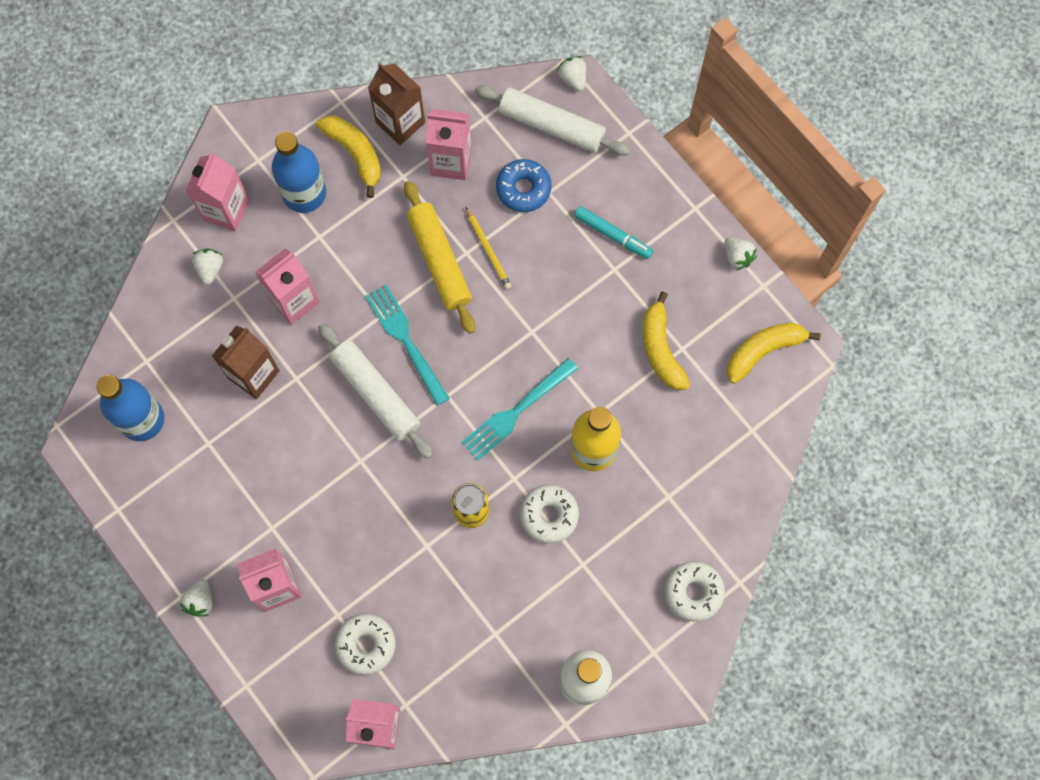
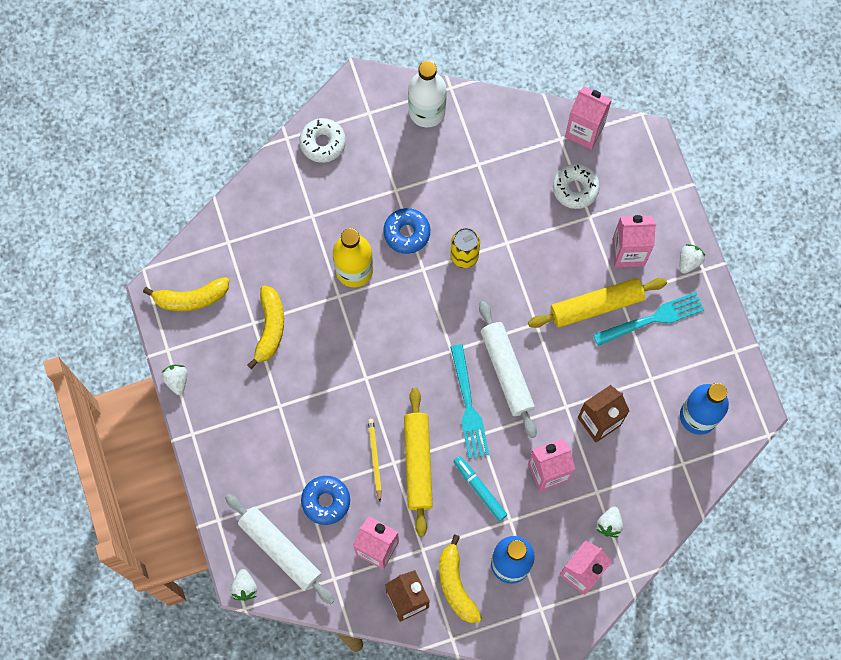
camera: 160 degrees left, 0 degrees up
turquoise fork [461,358,578,461] -> turquoise fork moved to [593,292,704,346]
white donut [520,484,579,543] -> blue donut [383,208,430,254]
turquoise marker [574,206,653,259] -> turquoise marker moved to [453,456,507,521]
none -> yellow rolling pin [528,278,667,328]

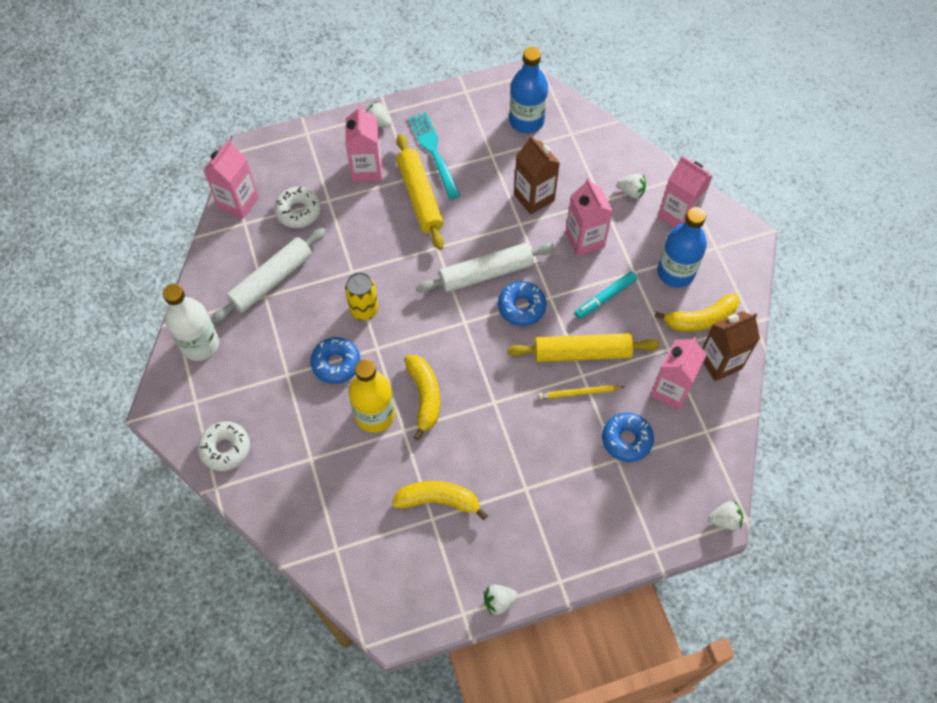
camera: 90 degrees left, 10 degrees down
yellow banana [143,277,229,311] -> yellow banana moved to [404,355,440,440]
white rolling pin [225,494,335,604] -> white rolling pin moved to [211,228,326,323]
turquoise fork [450,344,489,459] -> blue donut [498,281,547,326]

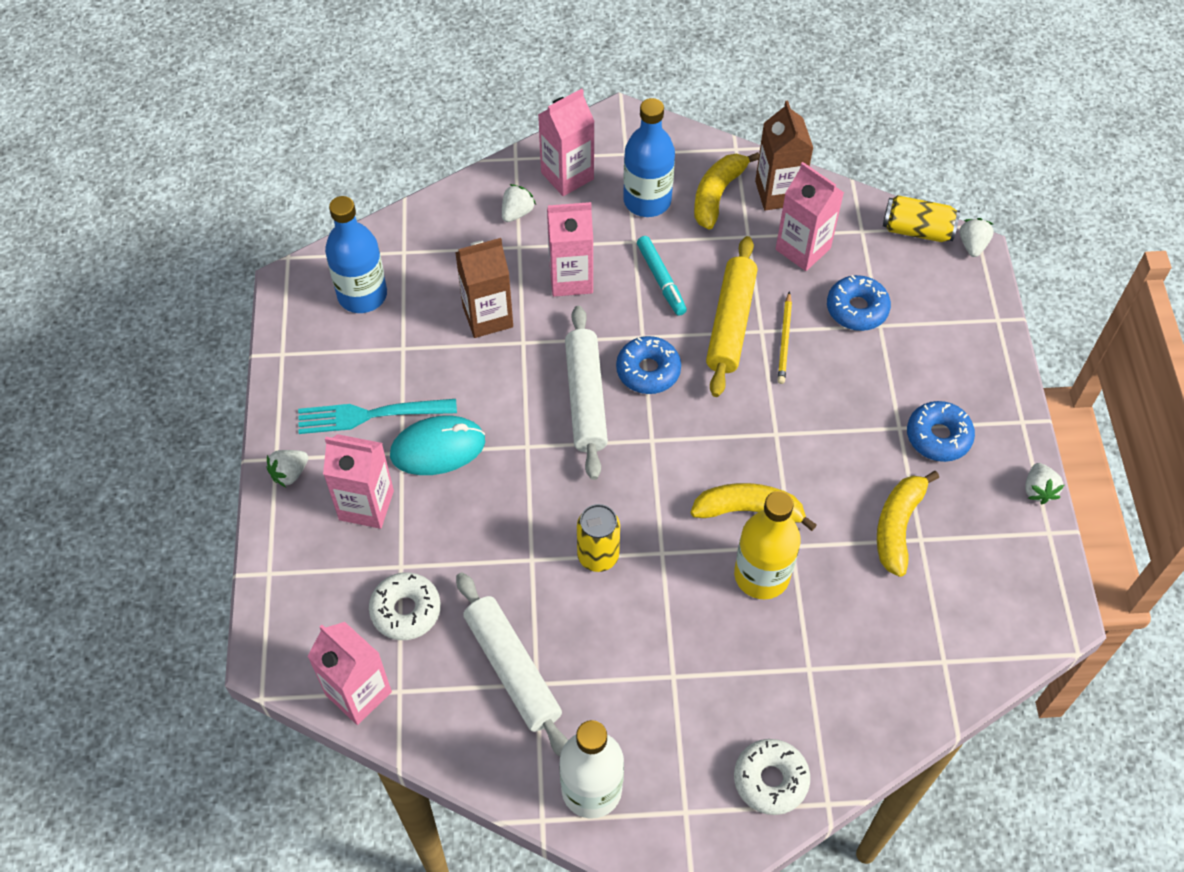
camera: 75 degrees left, 5 degrees down
blue donut [310,337,360,384] -> blue donut moved to [907,401,975,462]
yellow rolling pin [396,134,444,250] -> turquoise mouse [390,416,485,475]
yellow banana [654,293,740,332] -> yellow banana turned 150 degrees counterclockwise [694,152,759,230]
none -> yellow can [883,195,960,242]

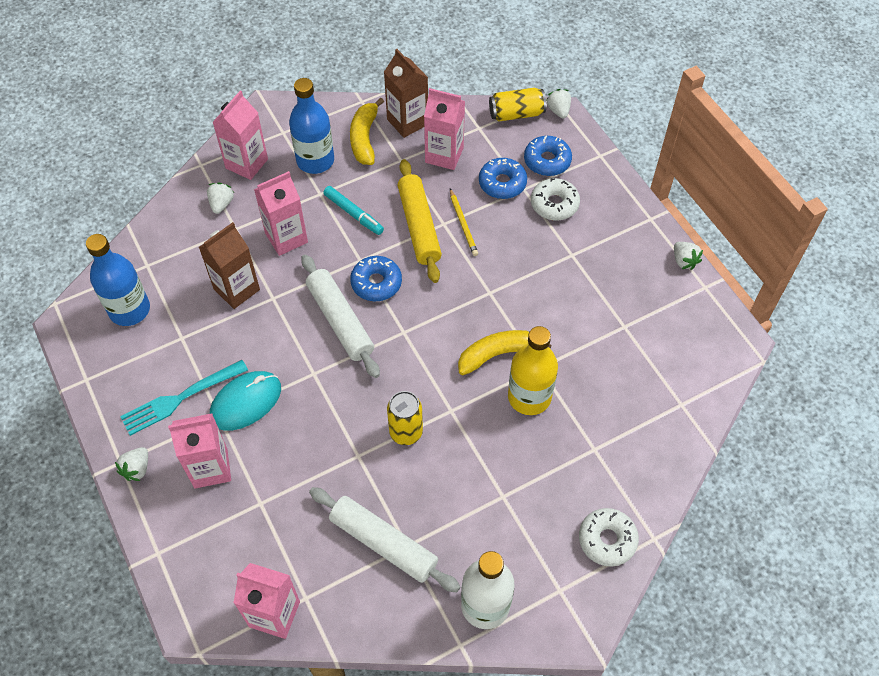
camera: 25 degrees left, 0 degrees up
white donut [369,572,441,640] -> white donut moved to [531,178,580,220]
yellow banana [877,471,939,577] -> none
blue donut [907,401,975,462] -> blue donut moved to [524,136,572,176]

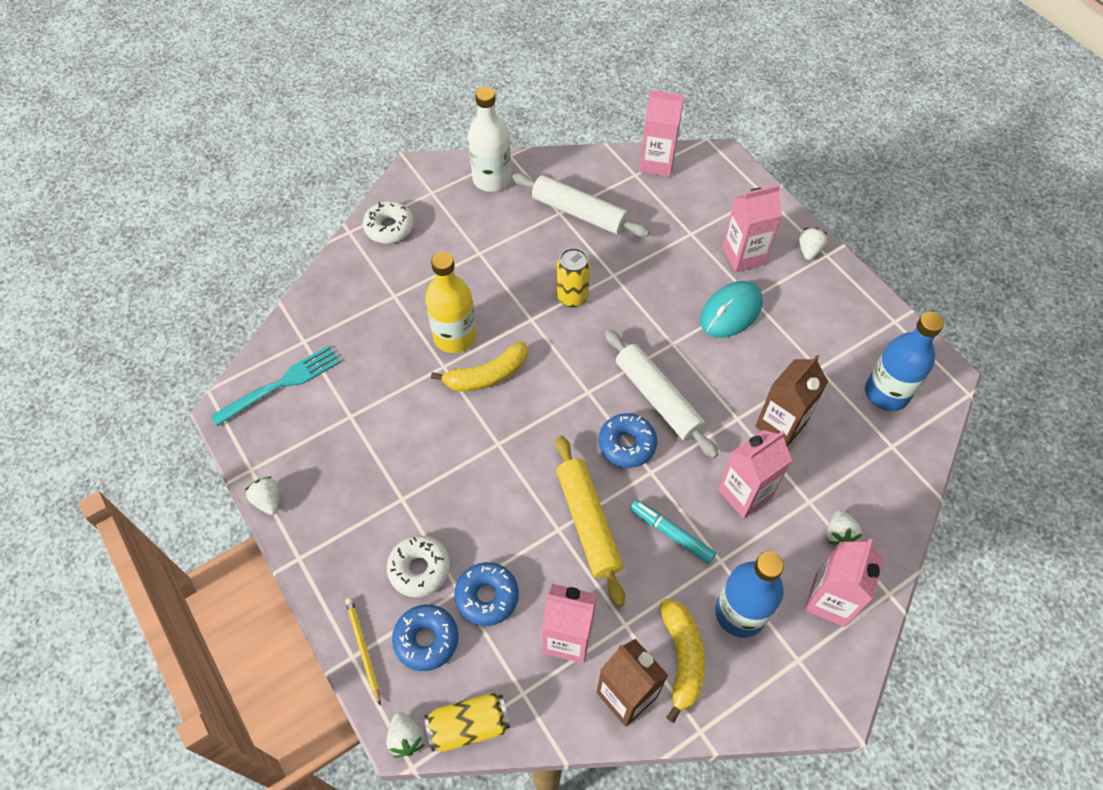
camera: 175 degrees right, 0 degrees up
turquoise fork [120,360,248,436] -> turquoise fork moved to [210,345,341,426]
yellow pencil [450,189,478,256] -> yellow pencil moved to [345,598,381,705]

